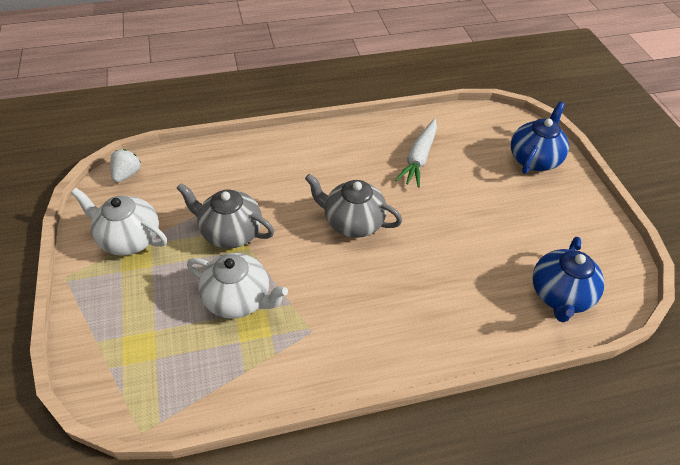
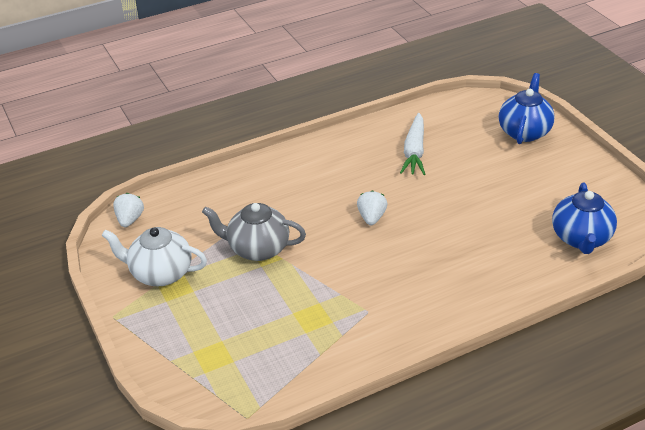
camera: 10 degrees left, 10 degrees down
white teapot [187,253,288,319] -> none
grey teapot [305,174,402,238] -> white strawberry [357,190,387,225]

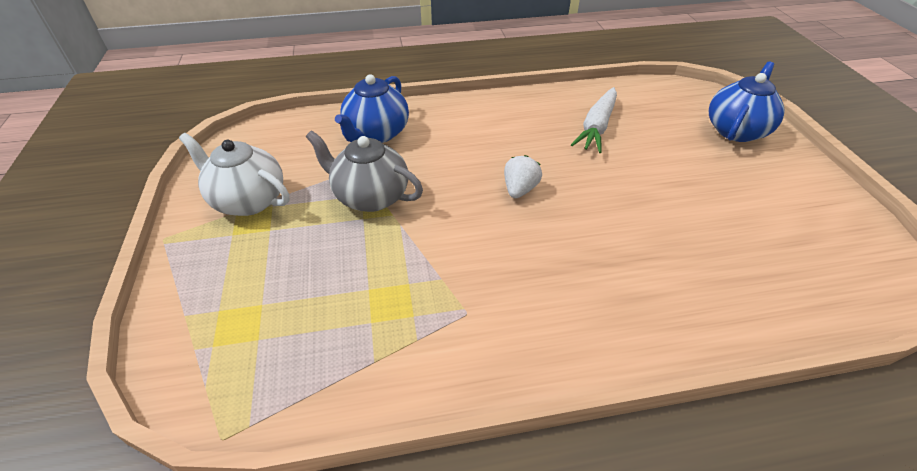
camera: 15 degrees right, 5 degrees up
white strawberry [113,193,144,227] -> none
blue teapot [552,182,617,254] -> blue teapot moved to [335,74,409,143]

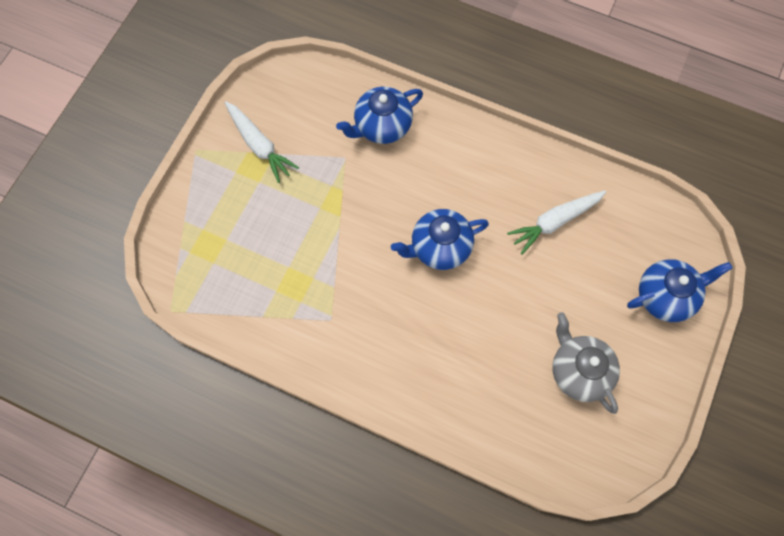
camera: 35 degrees right, 25 degrees up
white teapot [179,133,289,216] -> white carrot [225,101,299,183]
grey teapot [306,130,423,212] -> grey teapot moved to [553,312,620,414]
white strawberry [504,155,542,198] -> blue teapot [391,209,489,270]

